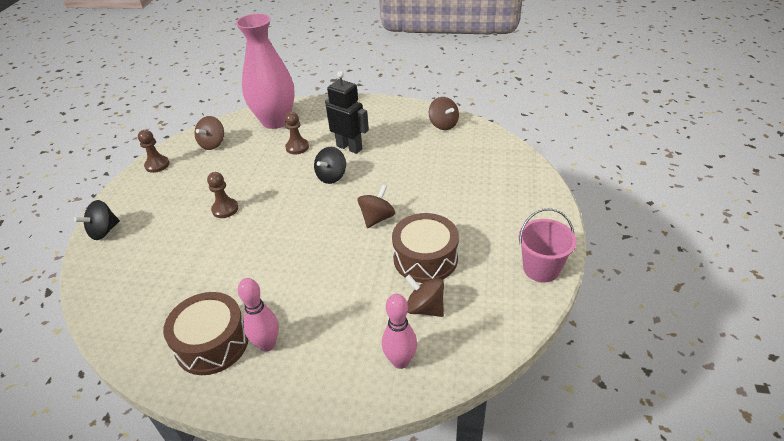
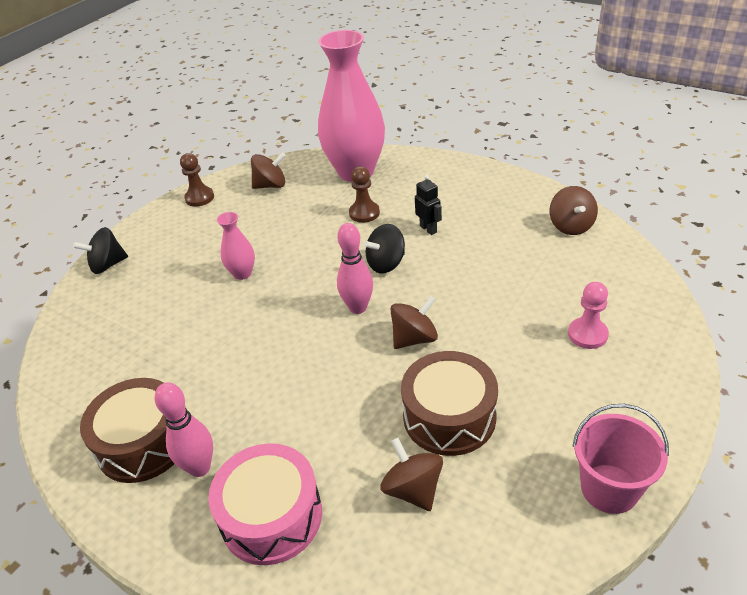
camera: 25 degrees right, 0 degrees up
brown spinning top [195,116,224,150] -> brown spinning top turned 150 degrees counterclockwise [251,153,286,189]
brown pawn [207,172,239,218] -> pink vase [217,212,255,280]
black robot [325,71,369,154] -> black robot [415,175,442,235], size x0.56
pink bowling pin [382,294,417,369] -> pink bowling pin moved to [337,223,373,314]
none -> pink drum [208,443,322,565]
none -> pink pawn [568,282,609,349]

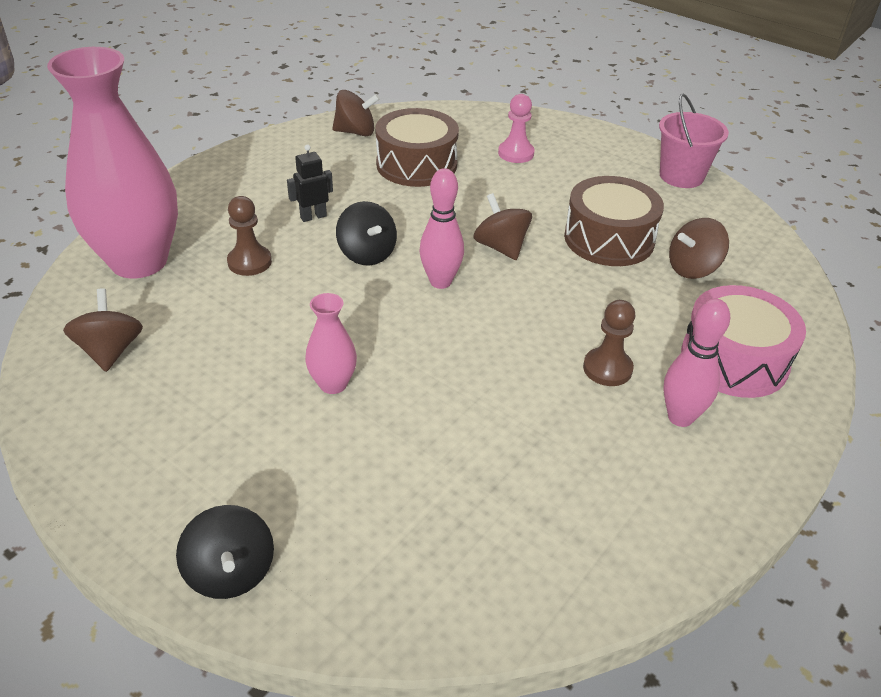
camera: 90 degrees left, 0 degrees up
brown drum [80,378,174,483] -> brown drum moved to [375,108,459,187]
brown pawn [180,153,214,207] -> brown pawn moved to [583,300,635,386]

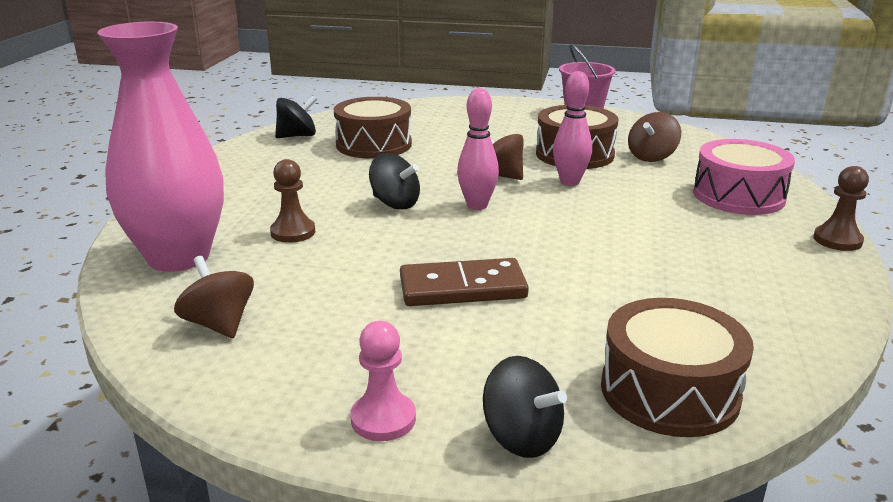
camera: 25 degrees left, 15 degrees down
black robot [287,144,333,222] -> none
pink vase [305,293,357,394] -> brown domino [400,258,529,306]
brown spinning top [332,90,380,136] -> black spinning top [275,96,317,138]
pink pawn [498,94,535,163] -> pink pawn moved to [350,321,416,441]
brown pawn [583,300,635,386] -> brown pawn moved to [813,166,869,251]
pink bowling pin [663,298,730,427] -> pink bowling pin moved to [553,71,592,186]
none -> brown drum [601,298,754,437]

